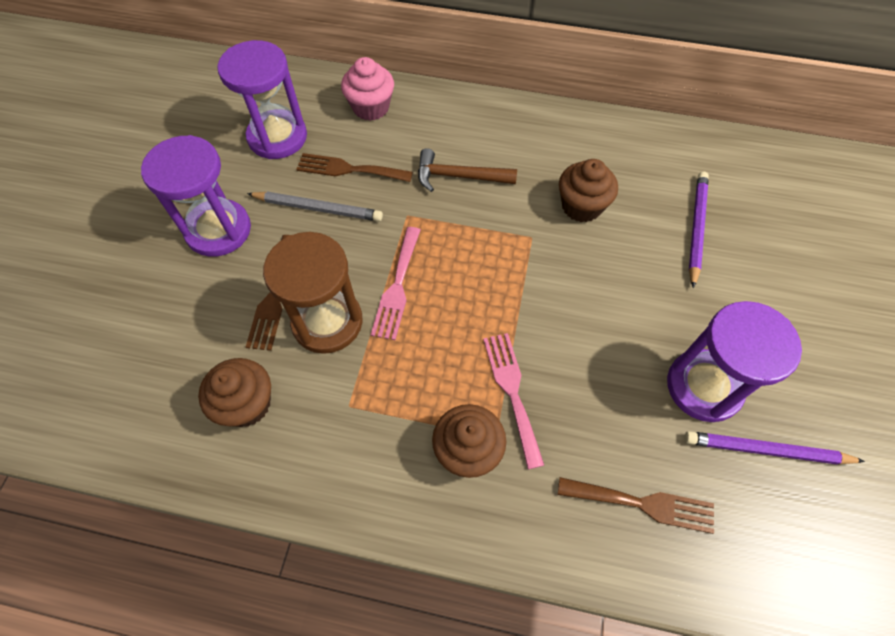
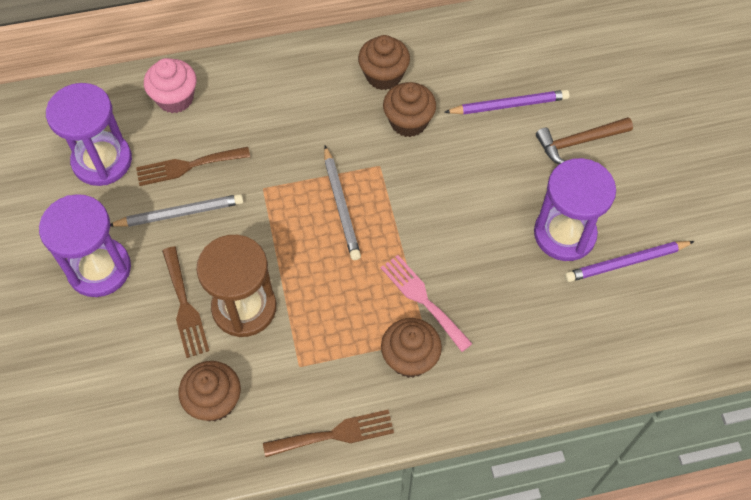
camera: 25 degrees left, 0 degrees up
pink fork [371,227,421,340] -> none
brown hammer [418,148,517,192] -> brown hammer moved to [536,117,633,164]
brown fork [558,477,714,534] -> brown fork moved to [263,410,394,457]
purple pencil [689,172,709,289] -> purple pencil turned 90 degrees clockwise [444,90,570,115]
none -> grey pencil [324,146,361,260]
none -> brown cupcake [358,35,410,90]

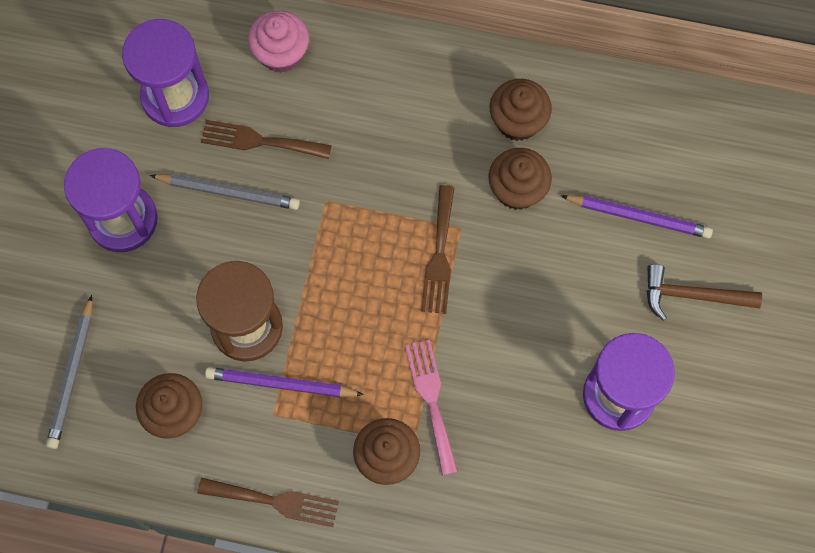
camera: 25 degrees right, 10 degrees up
brown fork [162,246,209,358] -> brown fork moved to [421,185,455,314]
grey pencil [324,146,361,260] -> grey pencil moved to [46,295,92,449]
purple pencil [565,241,695,282] -> purple pencil moved to [205,367,364,397]

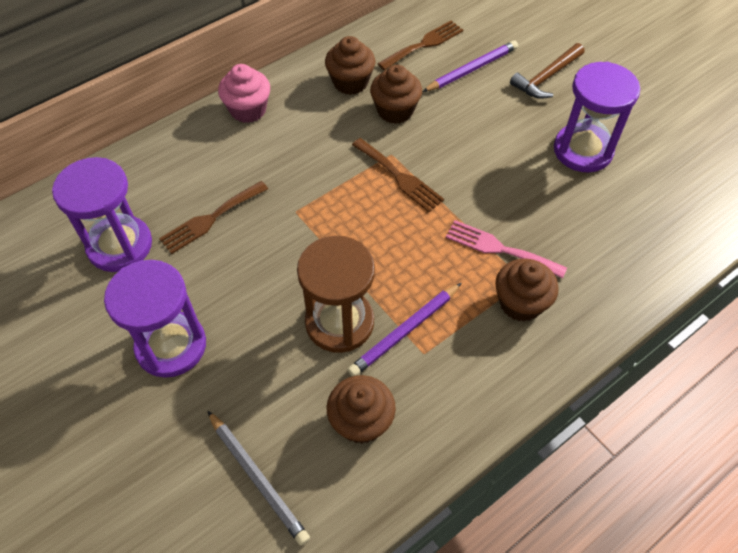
camera: 50 degrees left, 15 degrees down
grey pencil [150,174,300,210] -> none
brown fork [198,478,339,527] -> brown fork moved to [378,21,463,70]
pink cupcake [248,10,309,73] -> pink cupcake moved to [218,64,270,123]

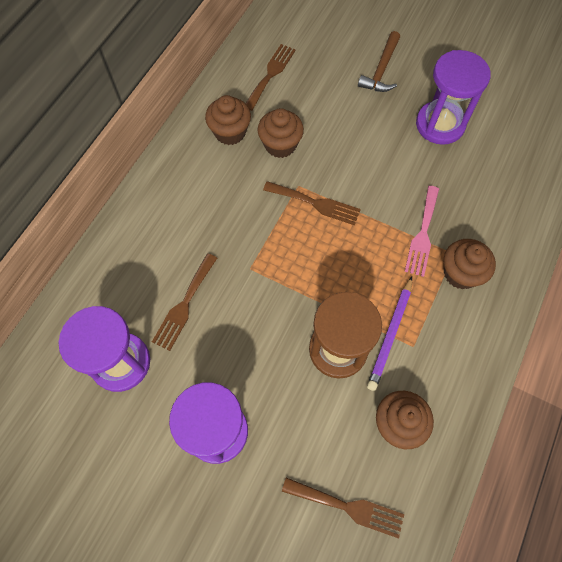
camera: 25 degrees left, 10 degrees up
grey pencil [207,410,310,546] -> brown fork [282,477,404,539]
pink cupcake [218,64,270,123] -> none
purple pencil [422,40,518,92] -> none
pink fork [446,220,567,279] -> pink fork turned 75 degrees counterclockwise [405,186,439,277]

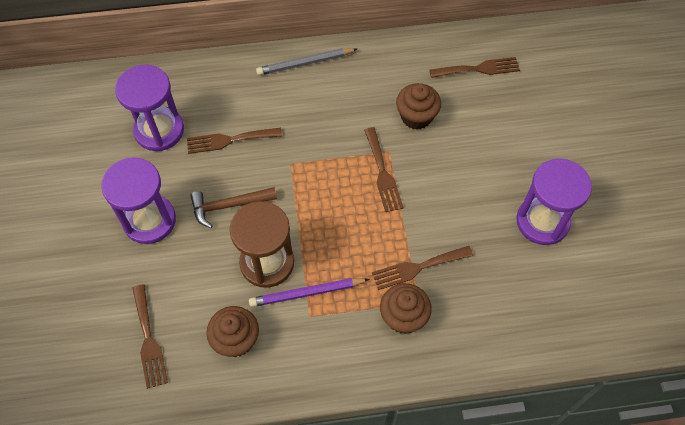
camera: 55 degrees right, 5 degrees down
brown cupcake [205,95,251,145] -> none
brown hammer [358,31,400,92] -> brown hammer moved to [190,187,277,228]
pink fork [405,186,439,277] -> brown fork [372,246,473,290]
none -> grey pencil [256,48,357,75]

